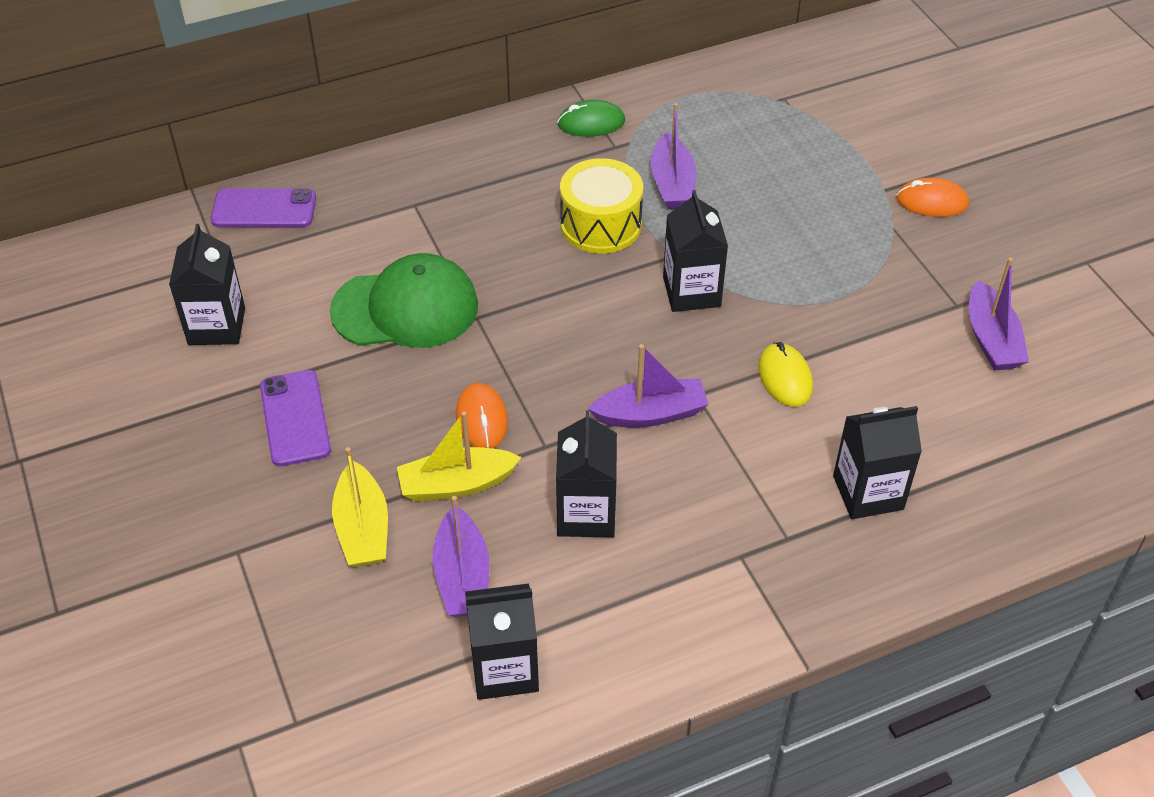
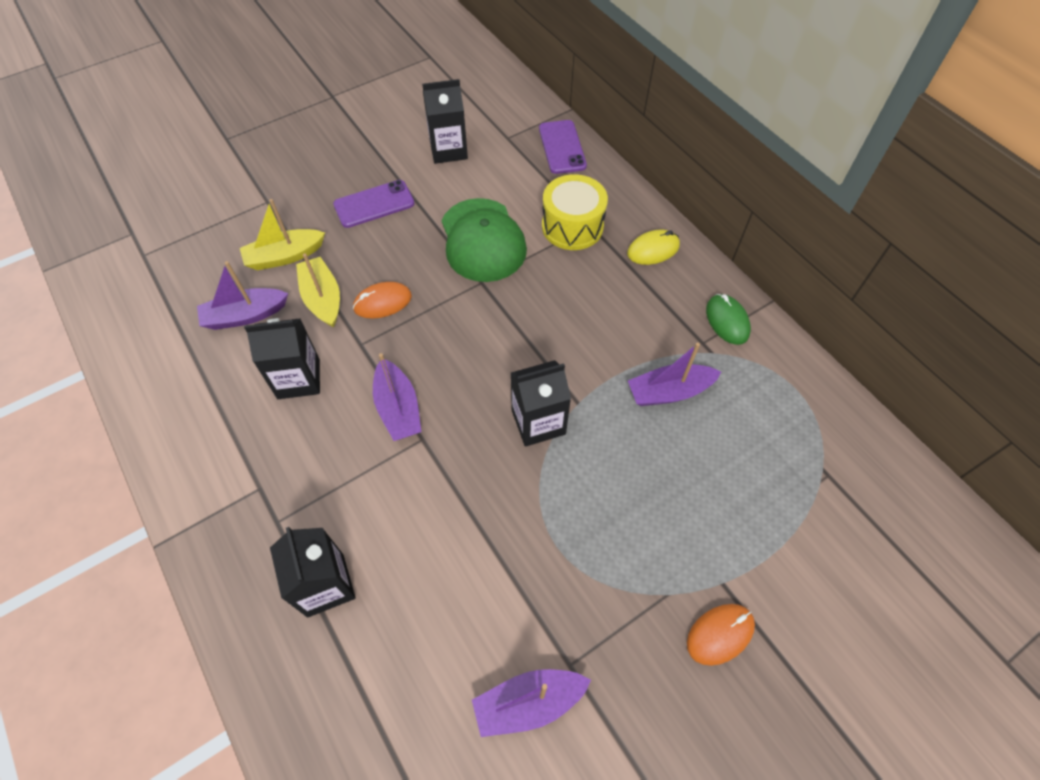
camera: 80 degrees right, 10 degrees up
black carton [465,583,539,700] -> none
yellow drum [560,158,643,253] -> yellow drum moved to [542,174,608,250]
yellow mouse [758,342,813,407] -> yellow mouse moved to [627,230,680,265]
orange mouse [896,177,969,217] -> orange mouse turned 60 degrees clockwise [687,604,755,666]

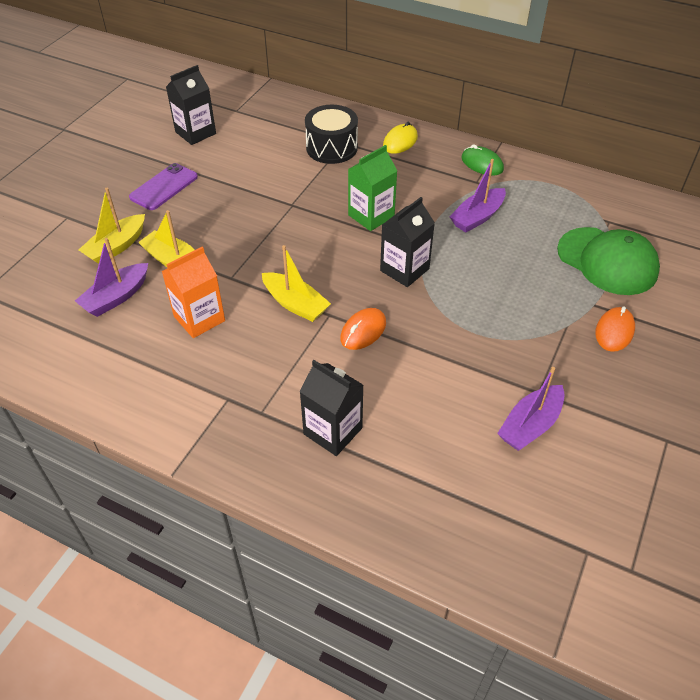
camera: 30 degrees left, 10 degrees down
black carton [244,318,320,399] -> orange carton [162,247,225,338]
orange mouse [353,282,412,319] -> orange mouse moved to [340,308,386,350]
purple boat [373,353,421,441] -> yellow boat [262,245,331,322]
green cap [441,198,527,282] -> green cap moved to [557,227,660,295]
purple phone [539,120,587,174] -> none
yellow drum [542,174,608,250] -> black drum [305,105,358,164]
none -> green carton [348,145,397,231]

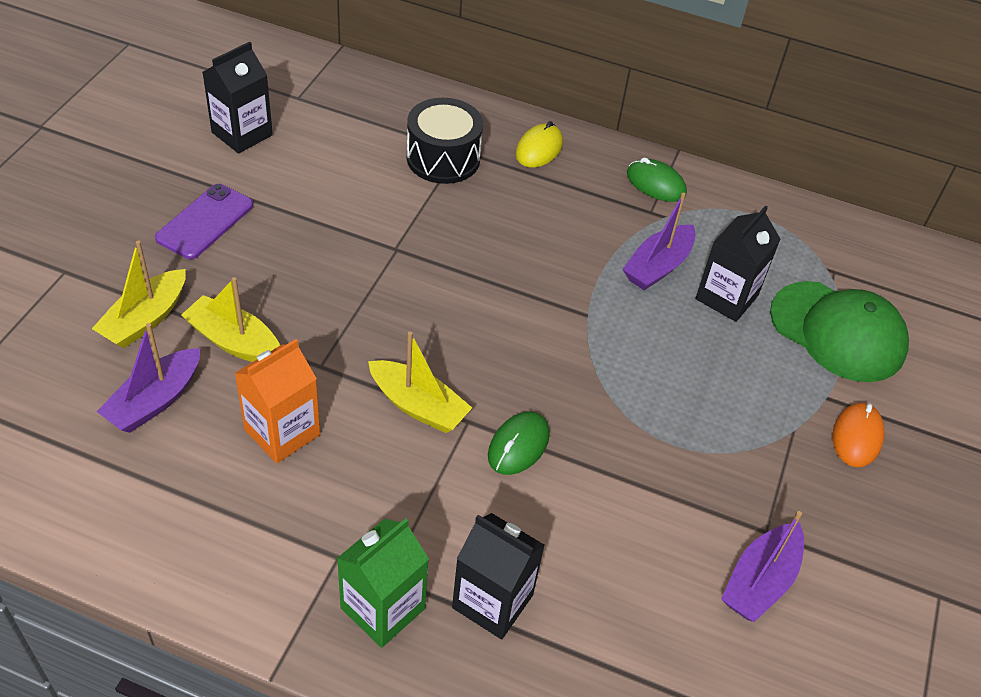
camera: 10 degrees left, 0 degrees up
orange mouse [340,308,386,350] -> green mouse [488,411,550,475]
green carton [348,145,397,231] -> green carton moved to [337,518,429,648]
black carton [380,197,435,287] -> black carton moved to [696,206,781,322]

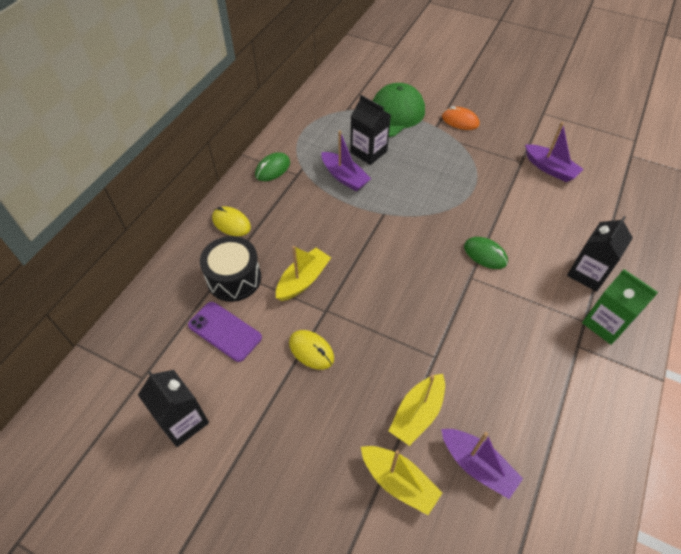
camera: 80 degrees left, 5 degrees up
purple phone [155,184,253,259] -> purple phone moved to [188,302,262,362]
orange carton [235,339,320,463] -> none
yellow boat [368,332,472,433] -> yellow boat moved to [276,246,331,301]
none -> yellow mouse [289,330,334,370]

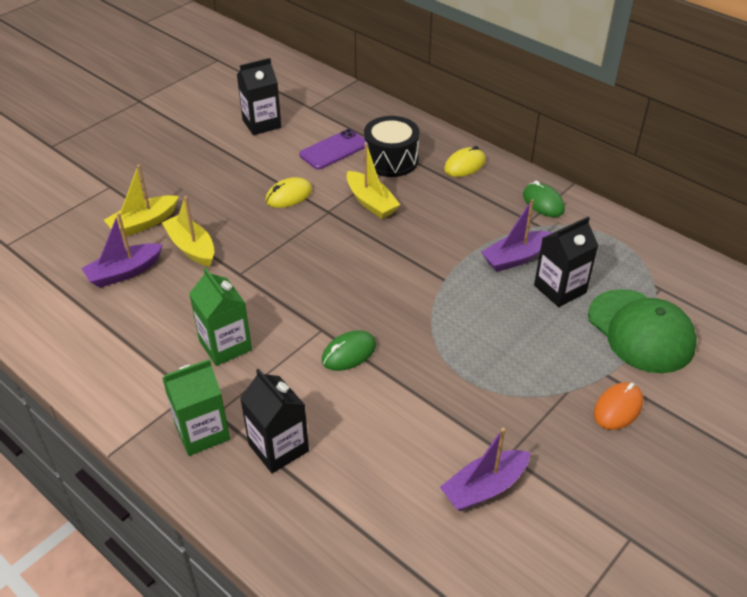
camera: 105 degrees right, 10 degrees down
none -> green carton [189,268,252,366]

